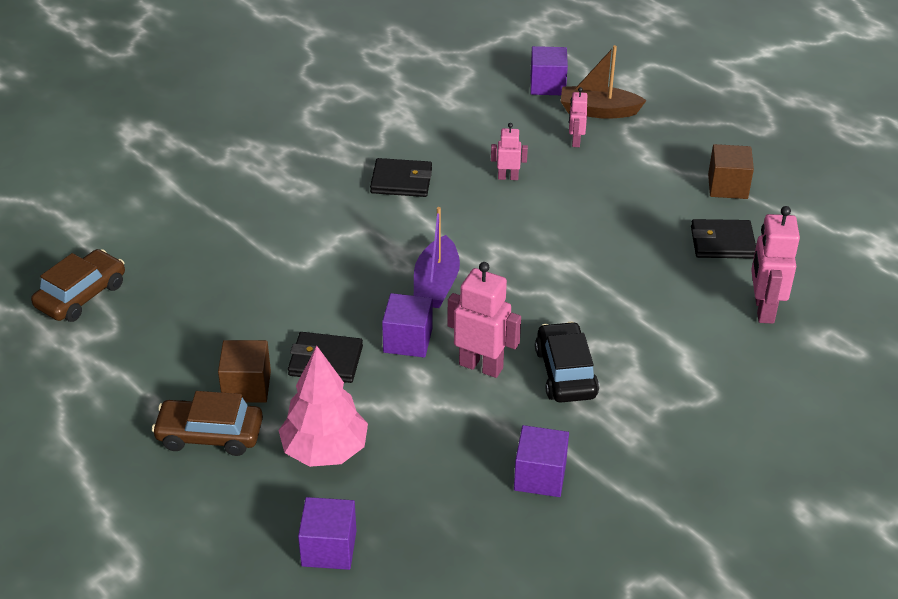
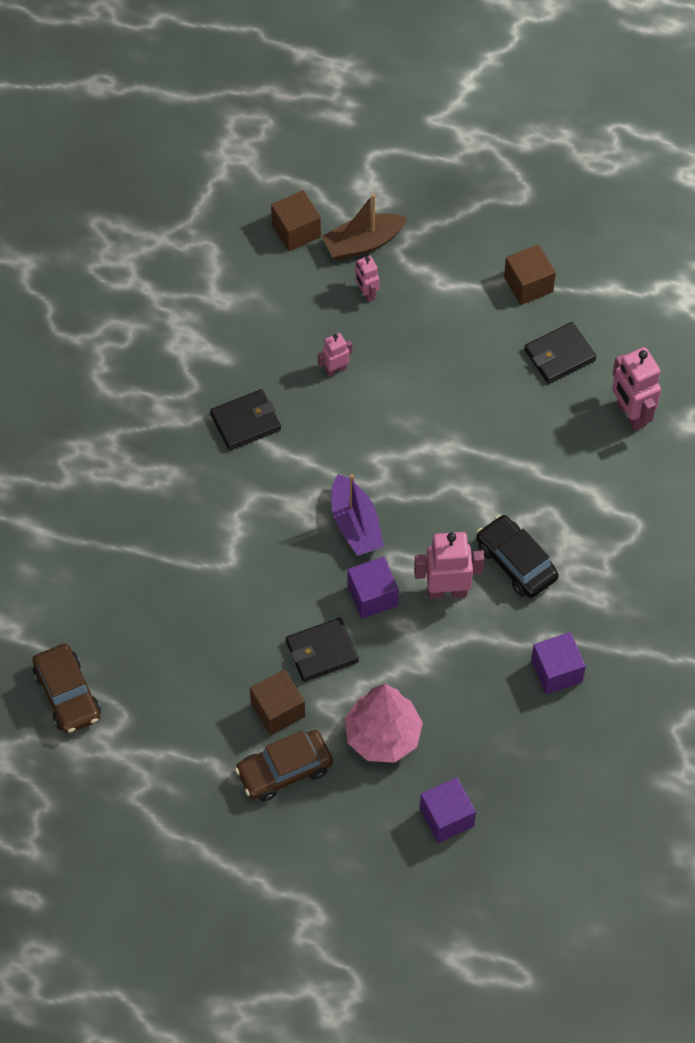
camera: 30 degrees left, 20 degrees up
brown car [31,249,125,322] -> brown car turned 150 degrees clockwise [32,644,101,734]
purple cube [530,46,568,95] -> brown cube [271,190,321,251]

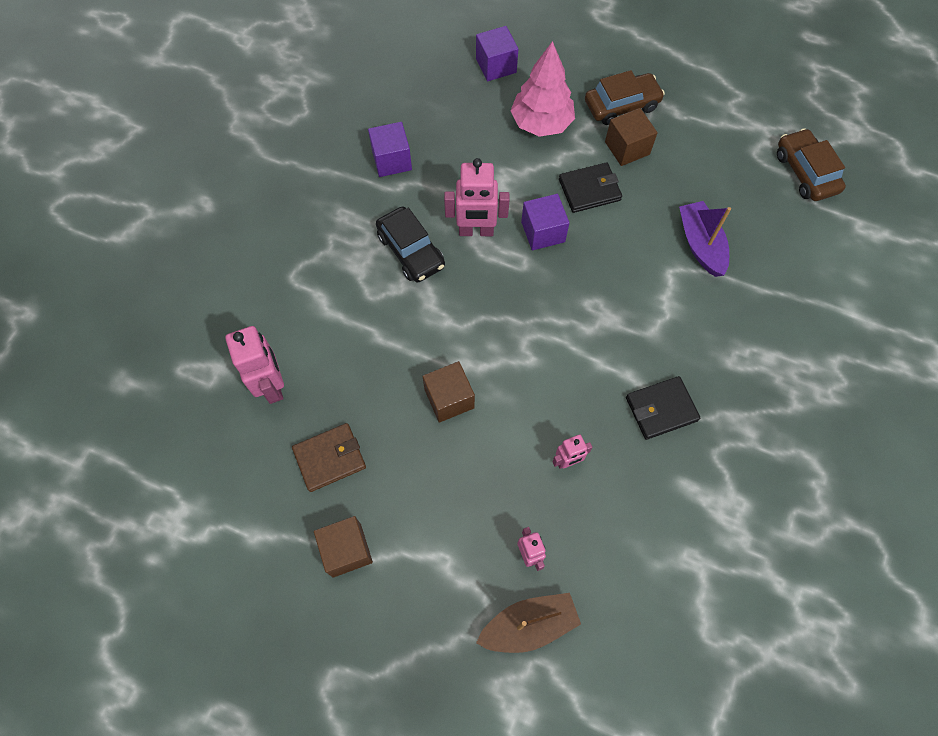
camera: 175 degrees left, 5 degrees up
brown cube [271,190,321,251] -> brown cube moved to [422,361,475,423]
purple boat [331,474,384,556] -> purple boat moved to [679,201,731,277]
black wallet [524,322,596,384] -> brown wallet [292,423,366,492]

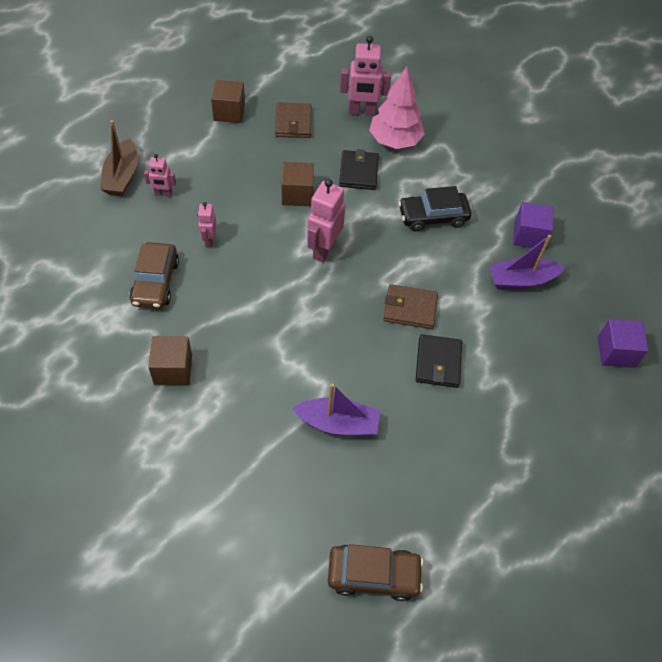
camera: 110 degrees right, 10 degrees down
pink robot [444,158,510,236] -> pink robot moved to [307,179,346,262]
pink tree [511,41,575,137] -> pink tree moved to [369,67,425,149]
purple cube [521,194,569,250] -> brown wallet [383,284,438,329]
brown car [585,70,665,125] -> brown car moved to [129,242,179,309]
brown cube [605,108,658,166] -> brown cube moved to [148,336,192,385]
black wallet [626,376,700,440] -> black wallet moved to [339,149,379,190]
none -> purple boat [489,235,565,289]

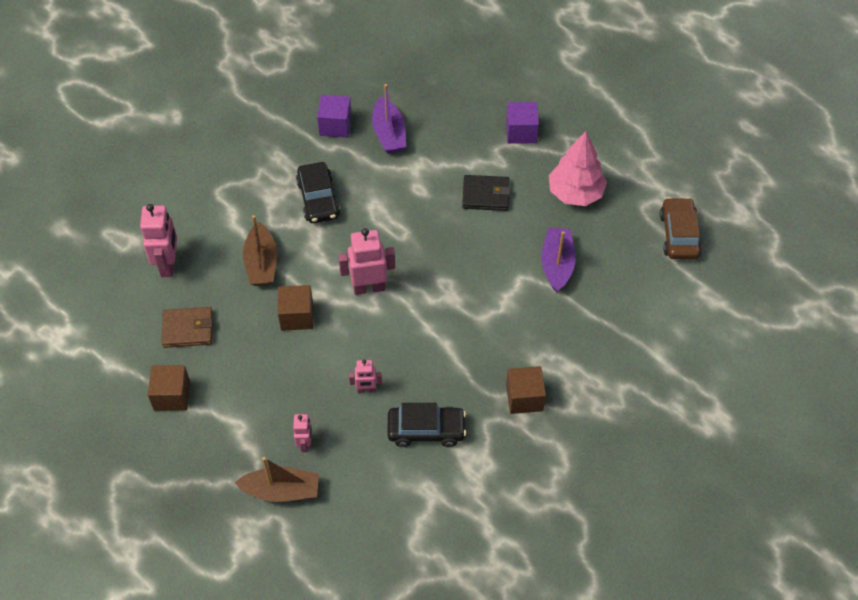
camera: 90 degrees left, 0 degrees up
brown car [129,242,179,309] -> black car [387,403,466,447]
pink robot [307,179,346,262] -> pink robot turned 150 degrees clockwise [338,228,395,295]
black wallet [339,149,379,190] -> brown boat [243,215,277,286]
pink tree [369,67,425,149] -> pink tree moved to [549,131,607,206]
brown wallet [383,284,438,329] -> none
purple cube [598,319,648,368] -> purple cube moved to [506,102,539,144]

